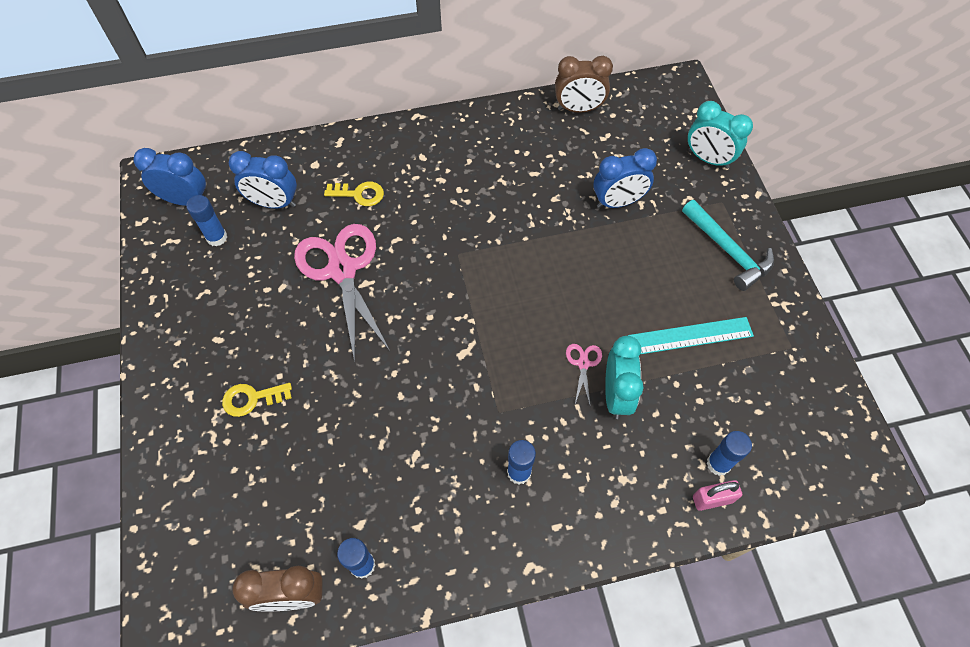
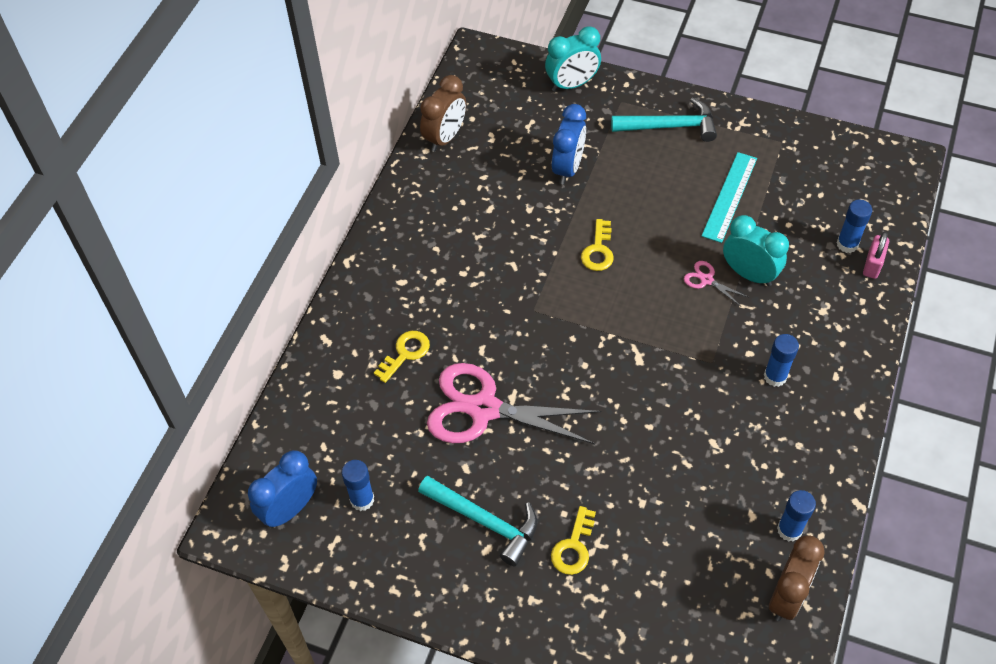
camera: 55 degrees left, 5 degrees down
blue clock [229,151,297,209] -> none
none -> turquoise hammer [418,475,537,566]
none -> yellow key [581,219,614,271]

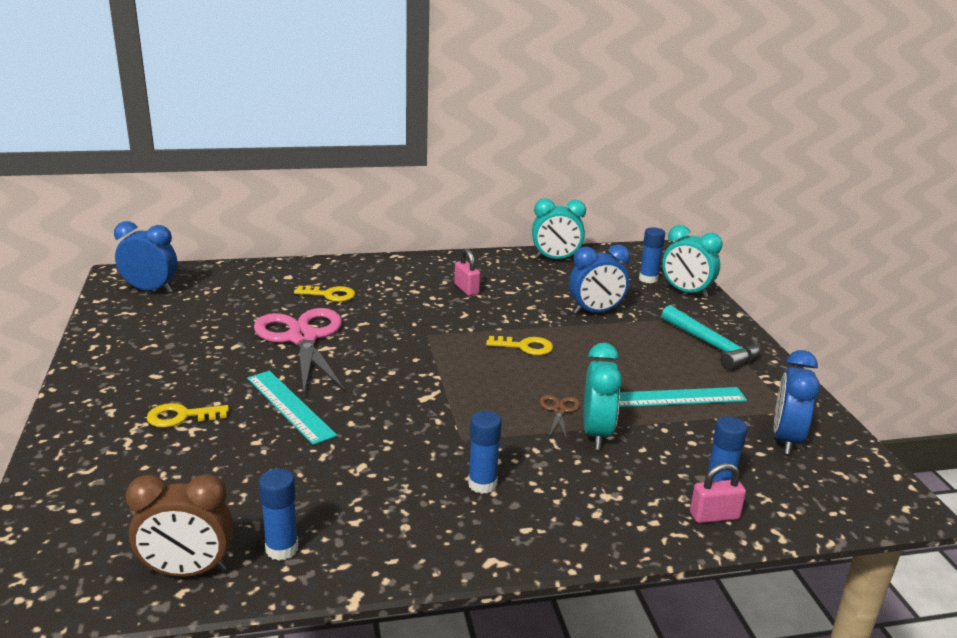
camera: 55 degrees right, 30 degrees down
blue glue stick [342,460,374,511] -> blue glue stick moved to [639,227,665,283]
turquoise hammer [418,475,537,566] -> none
brown clock [420,75,466,152] -> turquoise clock [532,199,586,259]
yellow key [581,219,614,271] -> yellow key turned 150 degrees counterclockwise [486,336,553,355]
pink scissors [684,261,748,306] -> brown scissors [540,395,580,439]
none -> turquoise ruler [247,371,337,445]
none -> pink padlock [454,249,480,296]
none -> blue clock [774,350,820,455]

